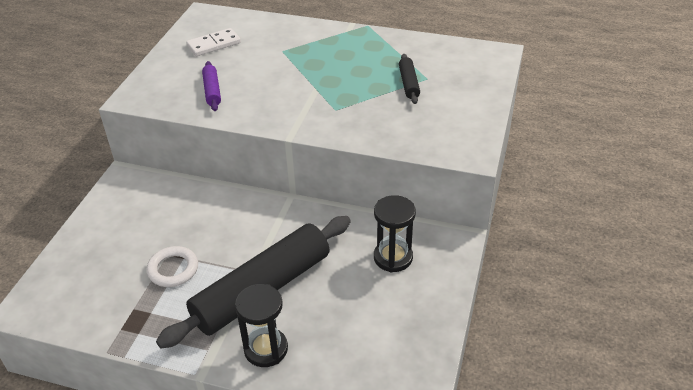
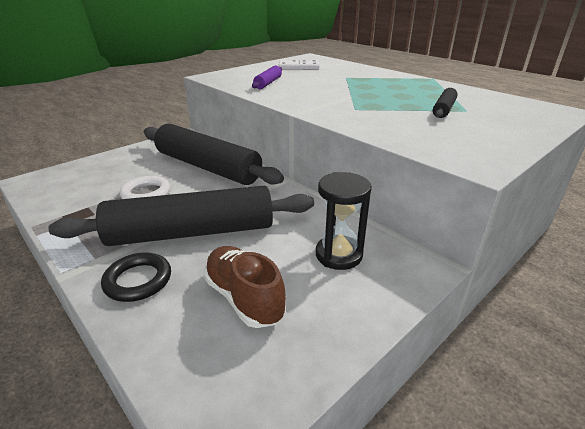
camera: 30 degrees right, 10 degrees down
black hourglass [235,284,288,367] -> black ring [101,252,171,302]
none -> black rolling pin [144,124,284,185]
none -> brown shoe [203,246,286,328]

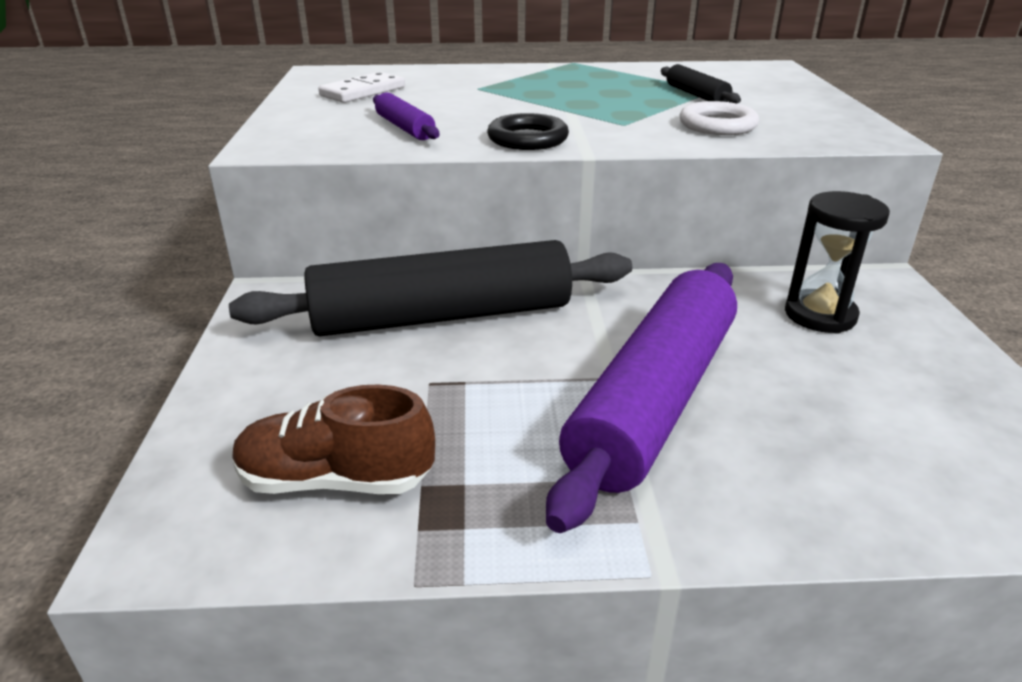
camera: 50 degrees left, 0 degrees up
black rolling pin [48,186,314,246] -> purple rolling pin [546,263,737,533]
black ring [101,252,171,302] -> black ring moved to [487,113,569,150]
white ring [120,176,170,199] -> white ring moved to [680,101,759,135]
brown shoe [203,246,286,328] -> brown shoe moved to [232,385,435,494]

